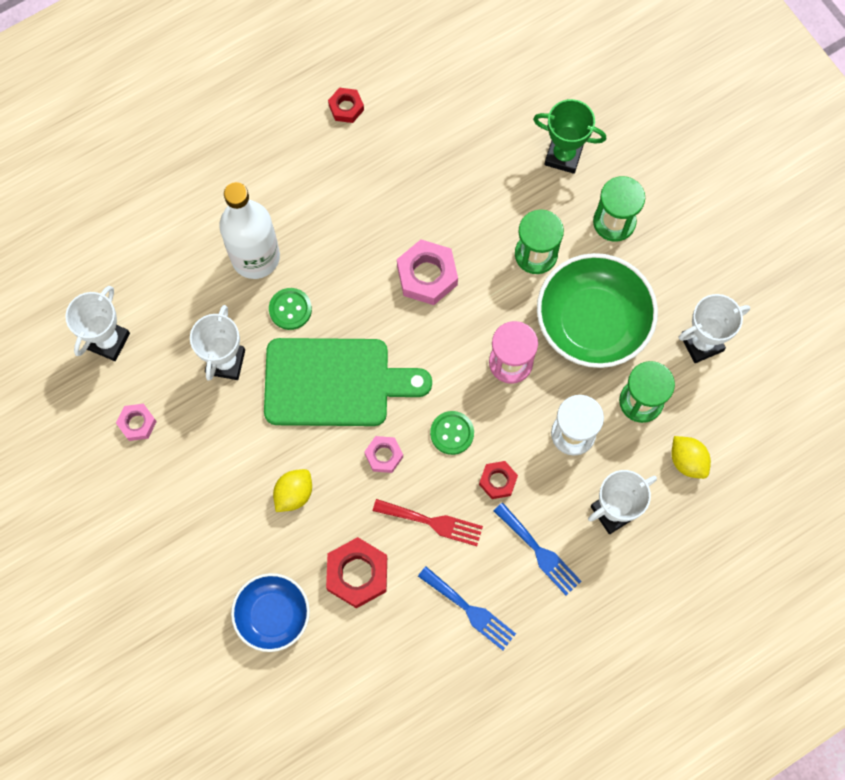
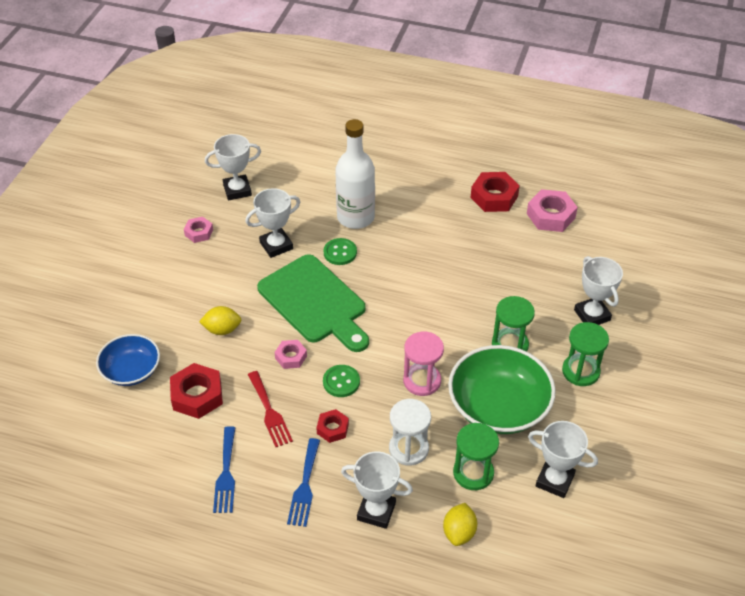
camera: 50 degrees right, 25 degrees down
red nut [328,88,364,123] -> red nut [471,172,520,212], size x1.71
pink nut [397,239,458,305] -> pink nut moved to [527,189,578,232]
green trophy [533,99,606,174] -> white trophy [574,256,623,325]

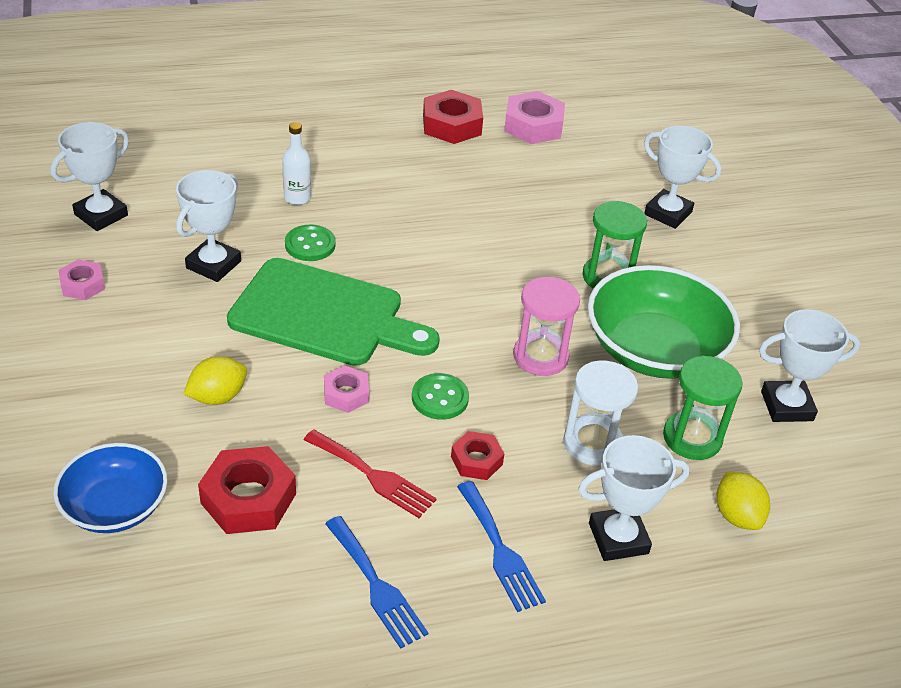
camera: 35 degrees left, 5 degrees down
white bottle [335,119,375,229] -> white bottle [282,122,311,205], size x0.49
green hourglass [562,322,609,386] -> none

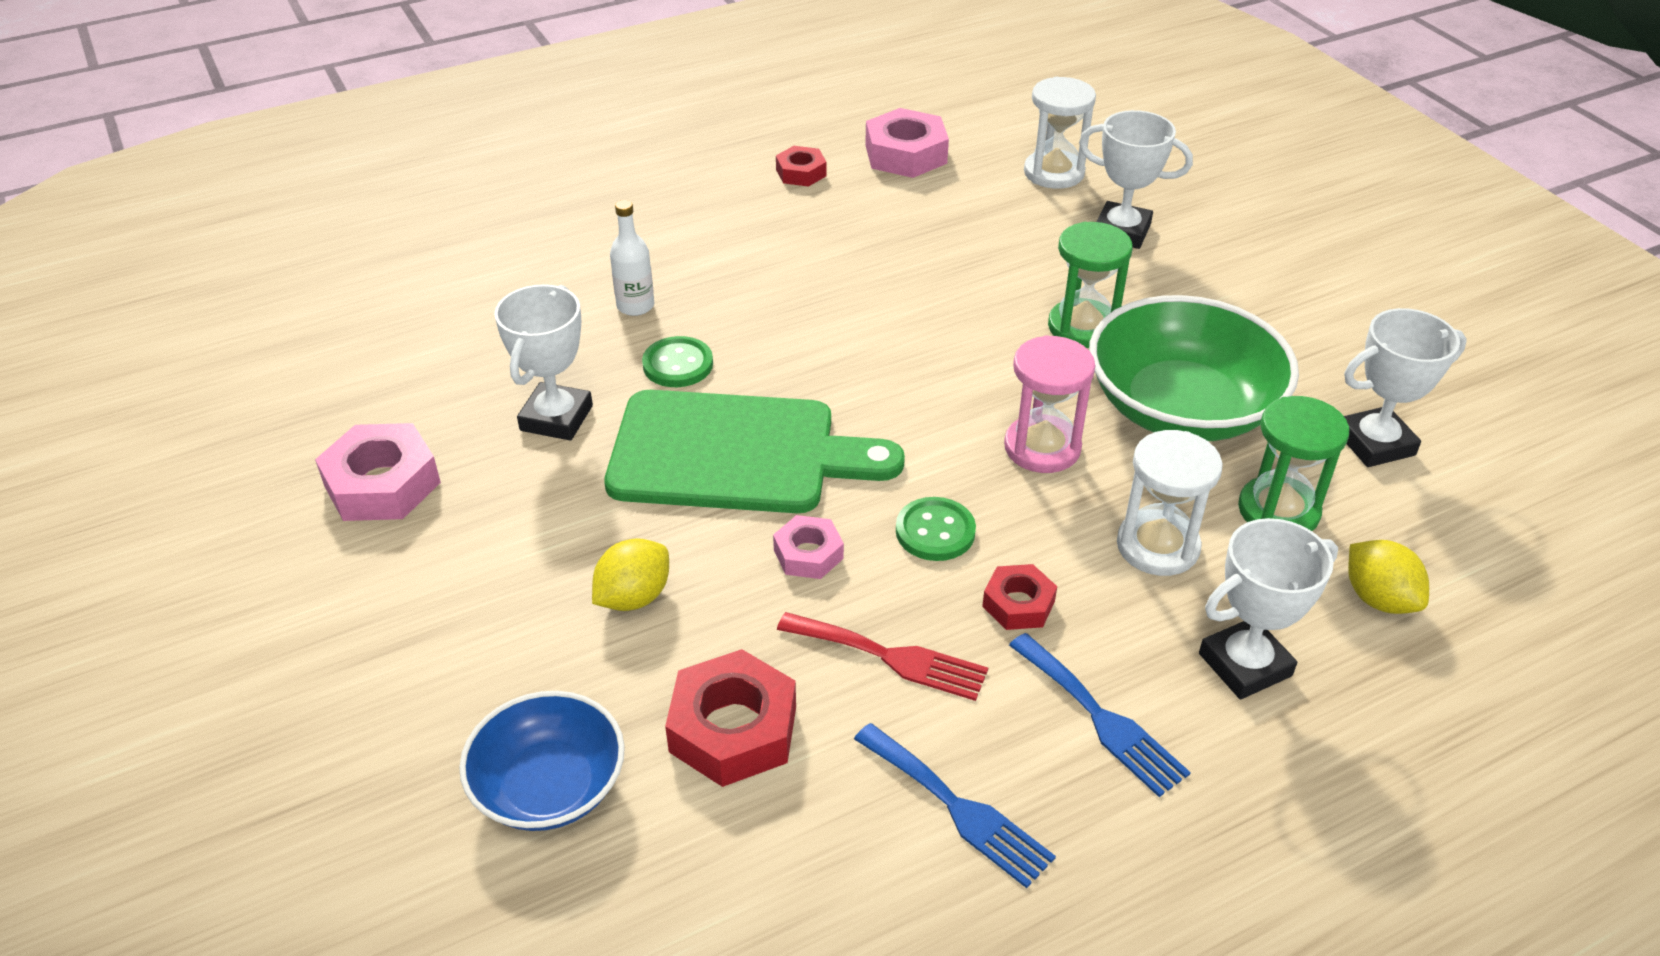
camera: 10 degrees left, 0 degrees up
white trophy [51,122,129,231] -> none
pink nut [58,259,105,300] -> pink nut [315,423,441,521], size x1.71
red nut [423,90,483,144] -> red nut [776,146,827,187], size x0.58
none -> white hourglass [1024,77,1096,189]

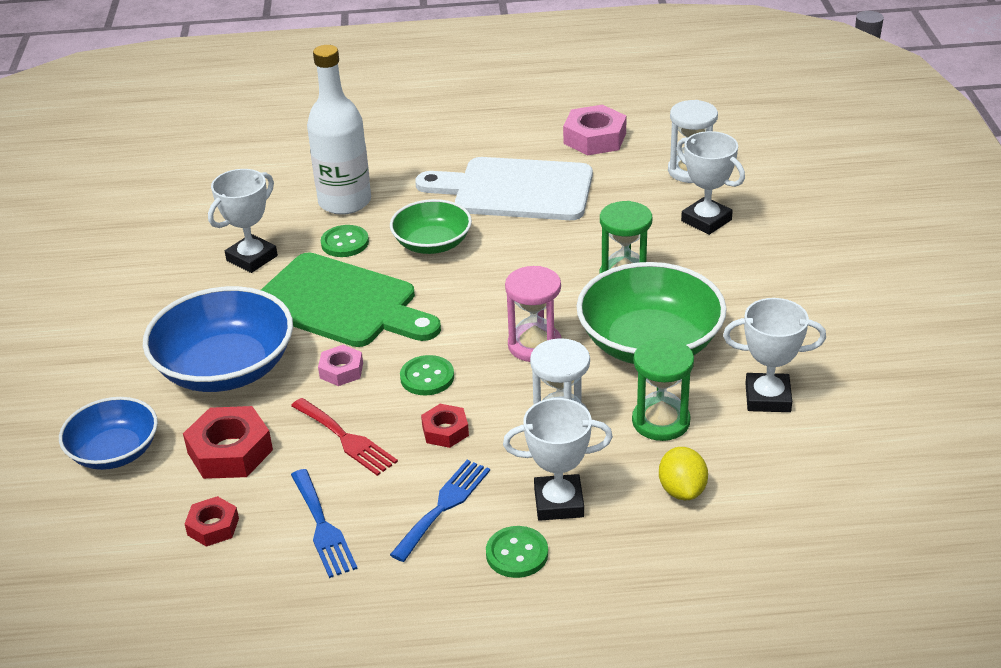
camera: 25 degrees right, 5 degrees down
pink nut [315,423,441,521] -> none
yellow lemon [592,538,669,611] -> blue bowl [143,286,293,392]
white bottle [610,200,654,316] -> white bottle [307,45,371,215], size x2.06
red nut [776,146,827,187] -> red nut moved to [185,496,239,547]
blue fork [1009,633,1191,797] -> blue fork turned 135 degrees counterclockwise [390,460,490,562]
none -> green bowl [390,199,472,254]
none -> white cutting board [415,157,593,220]
none -> green button [486,526,548,578]

